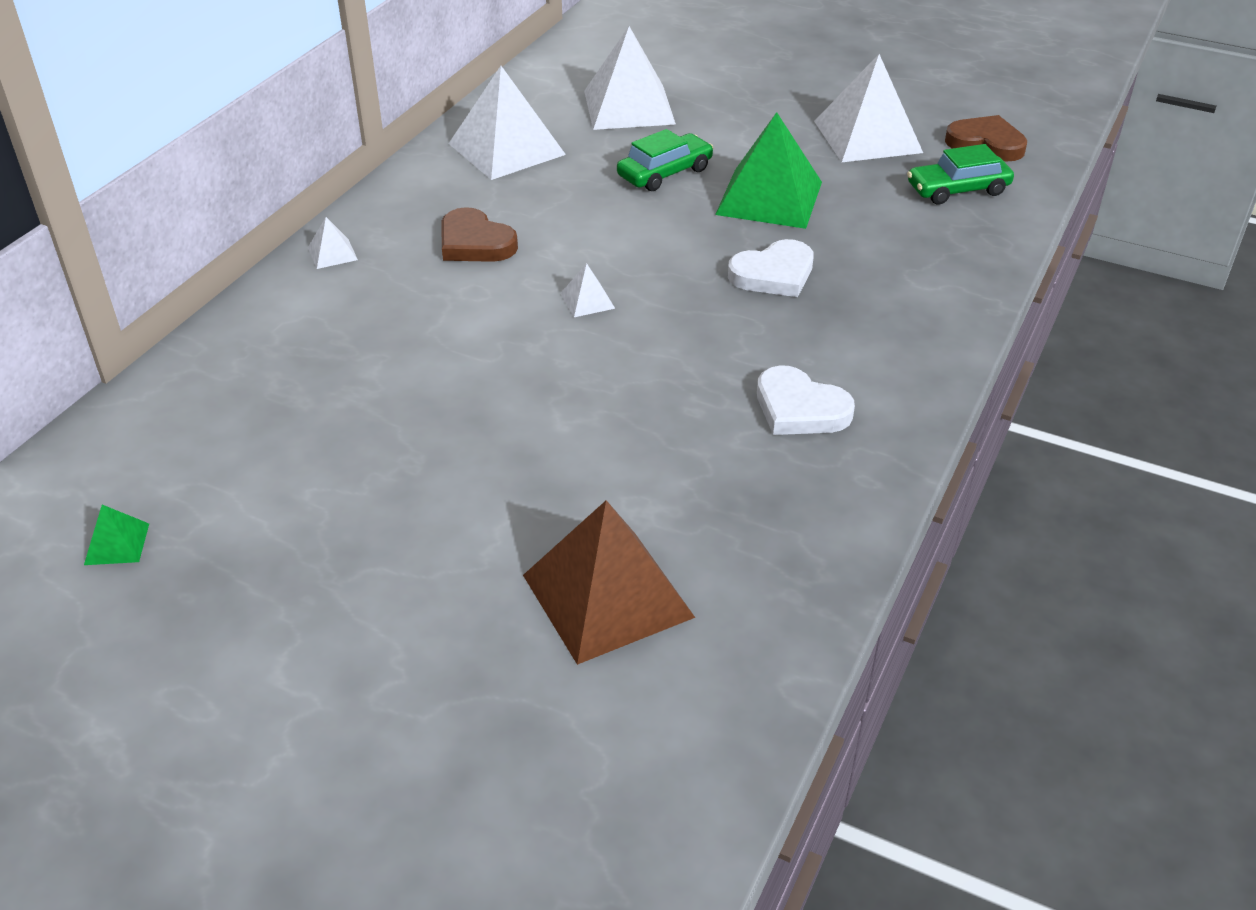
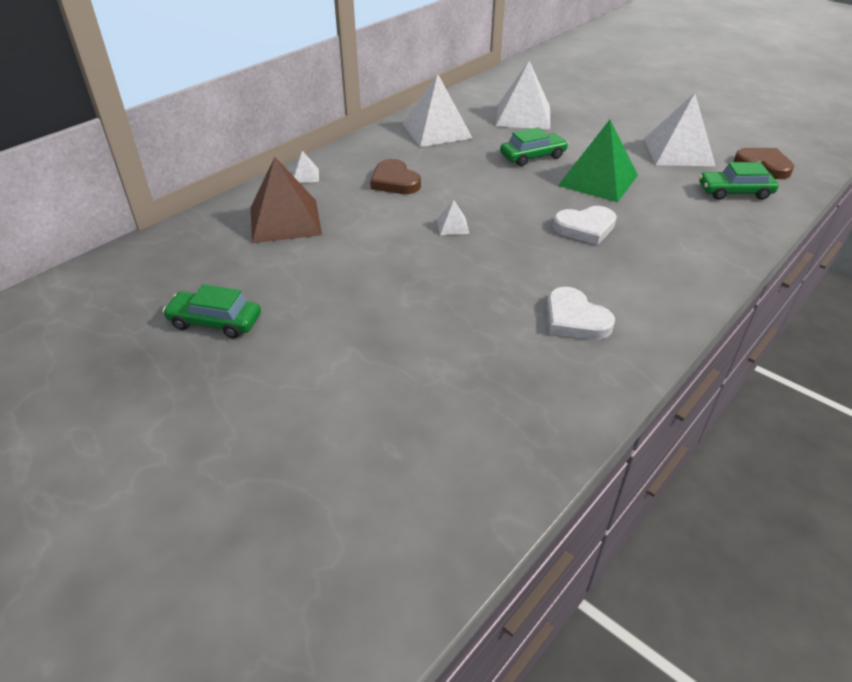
camera: 15 degrees right, 0 degrees up
green pyramid [84,505,149,565] -> none
brown pyramid [523,500,695,665] -> brown pyramid moved to [251,157,322,243]
none -> green car [163,284,261,338]

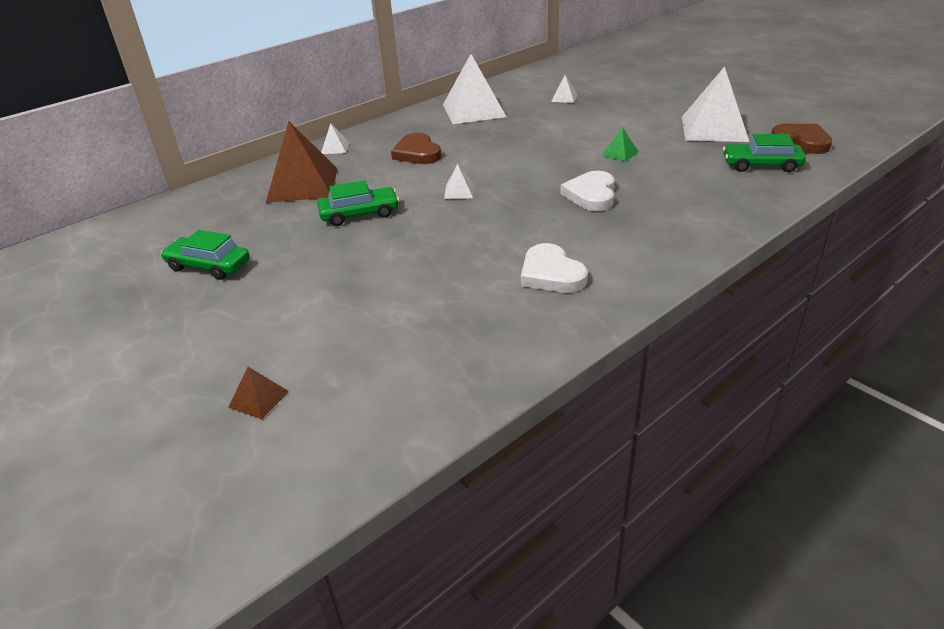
camera: 10 degrees right, 5 degrees down
white pyramid [496,61,550,129] -> white pyramid [551,75,578,103], size x0.43
green car [500,127,568,166] -> green car moved to [317,180,399,226]
white heart [553,206,617,245] -> white heart turned 105 degrees clockwise [560,171,615,211]
green pyramid [558,120,638,203] -> green pyramid [601,127,639,162], size x0.43
none -> brown pyramid [228,367,289,419]

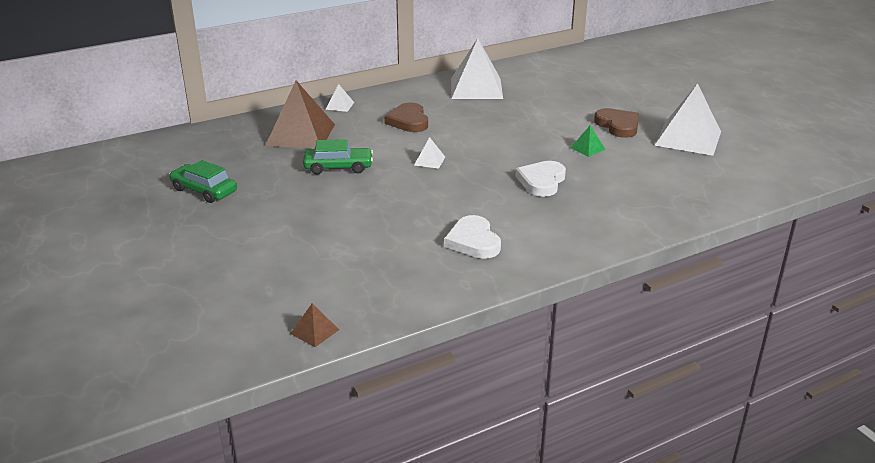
camera: 10 degrees right, 5 degrees down
brown pyramid [228,367,289,419] -> brown pyramid moved to [290,303,339,347]
white pyramid [551,75,578,103] -> none
green car [723,134,806,172] -> none
brown heart [771,124,832,154] -> brown heart moved to [594,108,639,138]

